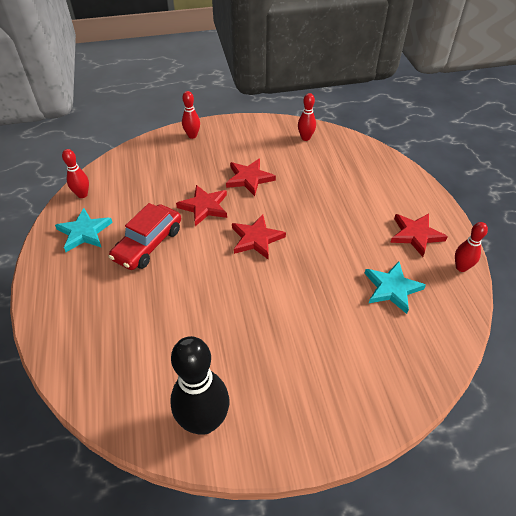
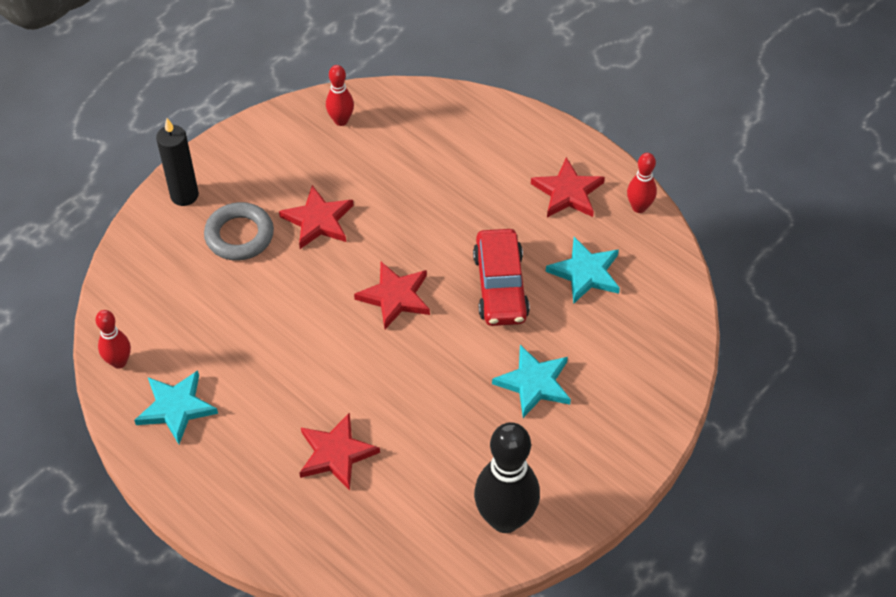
camera: 35 degrees left, 5 degrees up
red car [109,203,181,270] -> red car moved to [473,229,530,326]
red star [176,185,227,226] -> red star moved to [300,412,380,491]
red bowling pin [182,91,200,139] -> black candle [156,118,199,206]
none -> grey ring [204,202,274,261]
none -> turquoise star [492,345,571,418]

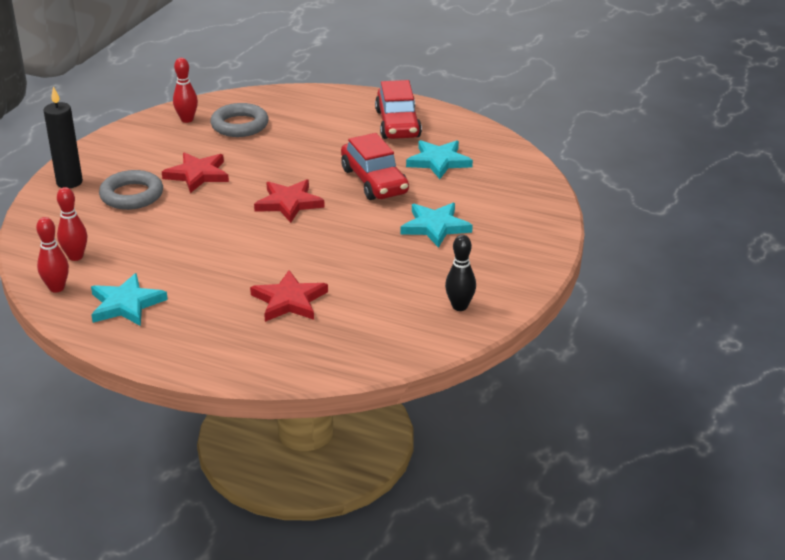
camera: 20 degrees left, 20 degrees down
black bowling pin [474,422,540,533] -> black bowling pin [445,235,476,311], size x0.53
red star [531,157,605,217] -> red car [375,80,422,139]
red bowling pin [627,153,657,213] -> red bowling pin moved to [57,187,87,261]
none -> grey ring [210,103,269,137]

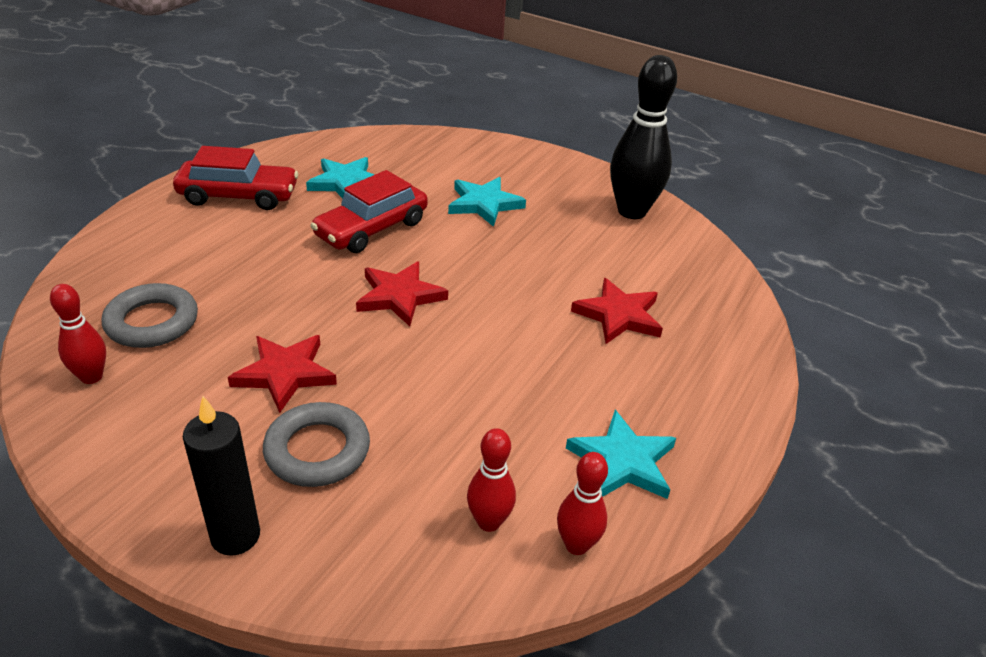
camera: 85 degrees left, 5 degrees up
red car [341,133,409,200] -> red car turned 150 degrees clockwise [310,170,428,253]
black bowling pin [445,235,476,311] -> black bowling pin [610,55,677,219], size x1.90

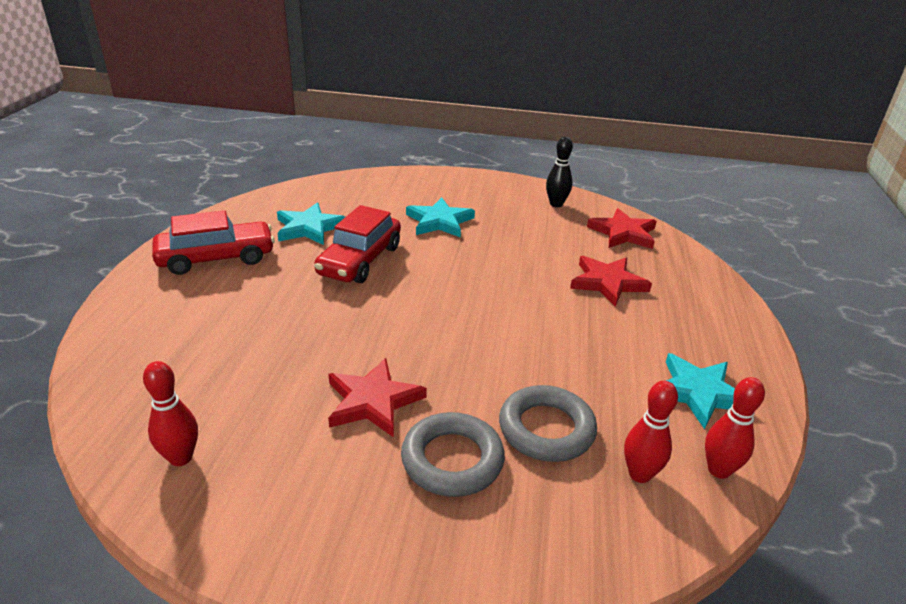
camera: 20 degrees left, 5 degrees down
grey ring [102,283,198,348] -> grey ring moved to [499,385,597,462]
black candle [183,396,260,556] -> none
red star [356,261,448,326] -> red star moved to [587,208,657,249]
black bowling pin [610,55,677,219] -> black bowling pin [546,137,573,207], size x0.53

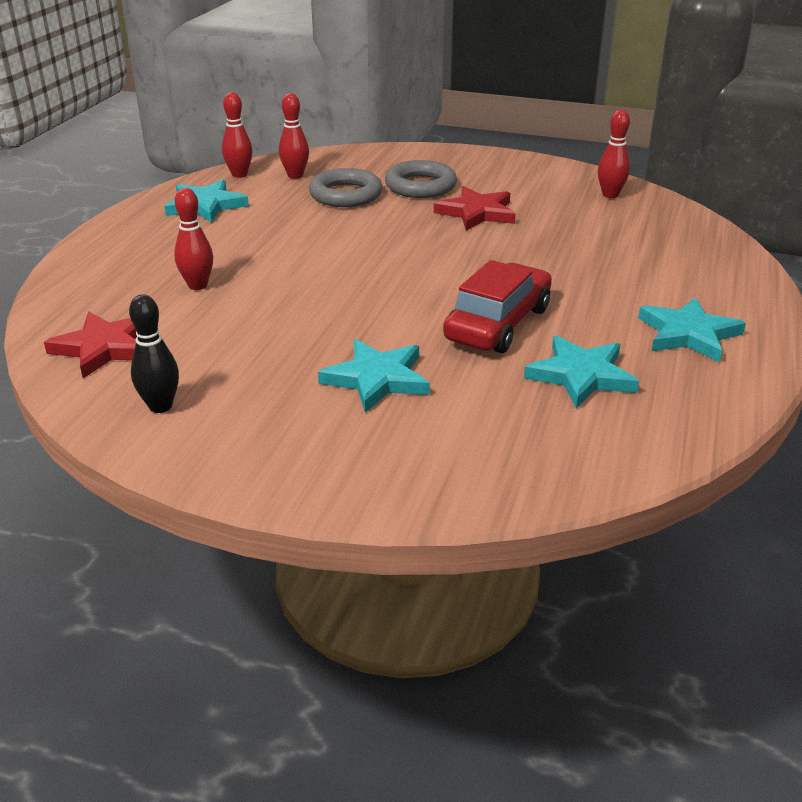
camera: 170 degrees left, 0 degrees up
red car [152,210,275,275] -> turquoise star [638,298,746,362]
red star [570,256,652,307] -> red bowling pin [174,188,213,290]

